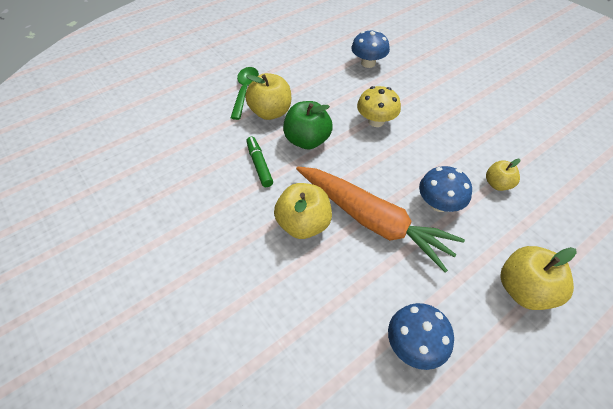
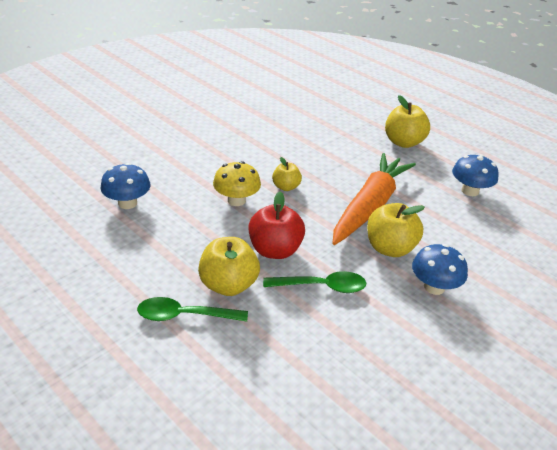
camera: 100 degrees left, 15 degrees down
green marker [246,137,273,187] -> green spoon [263,271,366,293]
green apple [283,101,333,149] -> red apple [248,191,305,259]
blue mushroom [419,166,472,212] -> blue mushroom moved to [412,244,468,295]
yellow apple [486,159,520,191] -> yellow apple moved to [272,157,302,191]

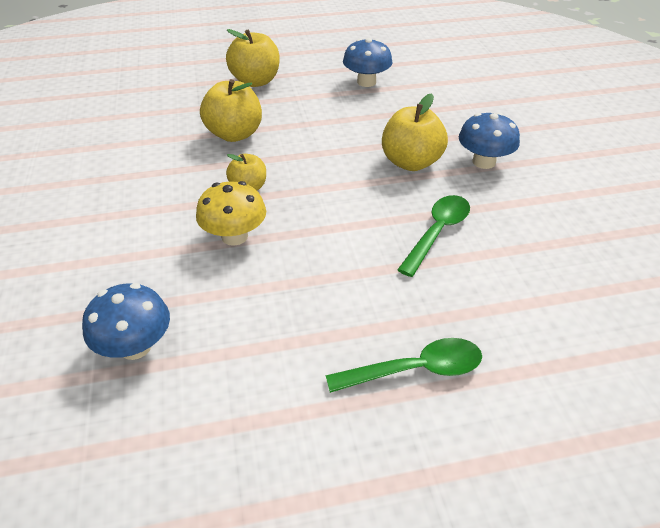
camera: 55 degrees left, 5 degrees up
green spoon [137,297,248,322] -> green spoon turned 135 degrees counterclockwise [326,338,482,393]
yellow apple [198,237,260,296] -> yellow apple moved to [200,79,262,142]
red apple [248,191,305,259] -> none
orange carrot [332,153,416,245] -> none

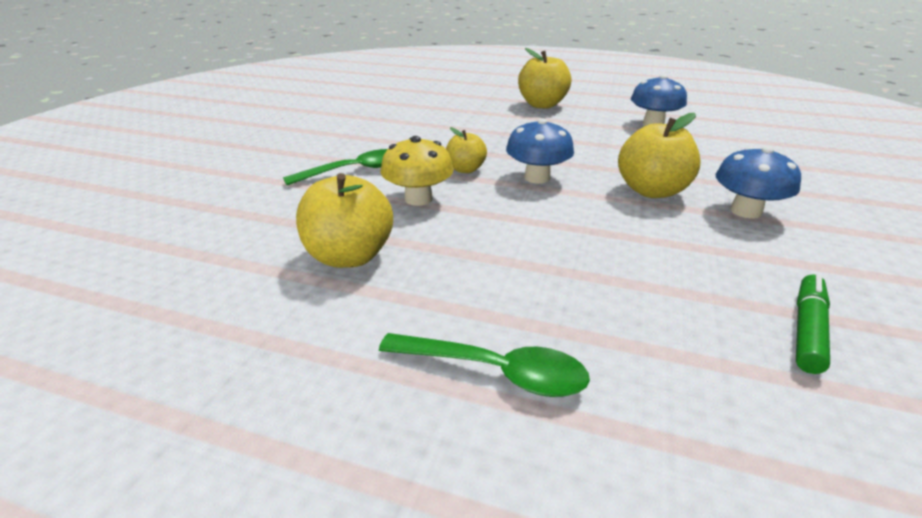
camera: 30 degrees right, 10 degrees down
blue mushroom [82,283,170,360] -> blue mushroom moved to [506,118,574,184]
yellow apple [200,79,262,142] -> yellow apple moved to [296,173,393,268]
green spoon [397,195,470,277] -> green spoon moved to [283,149,387,185]
none -> green marker [796,274,830,374]

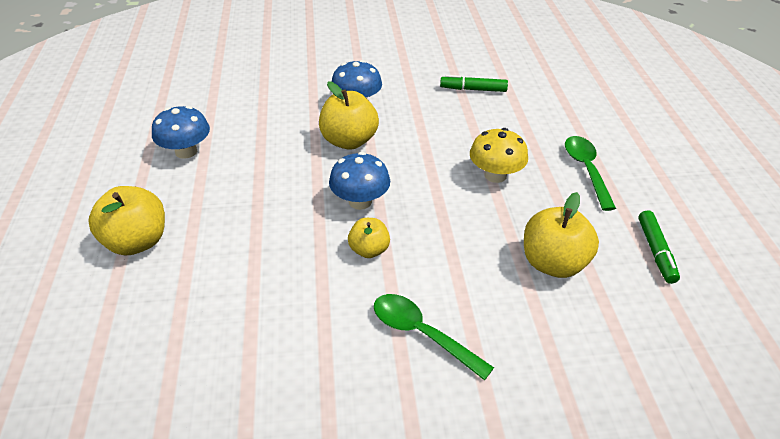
camera: 115 degrees left, 10 degrees up
yellow mushroom [381,136,454,206] -> yellow mushroom moved to [470,128,528,183]
none -> green marker [638,210,680,284]

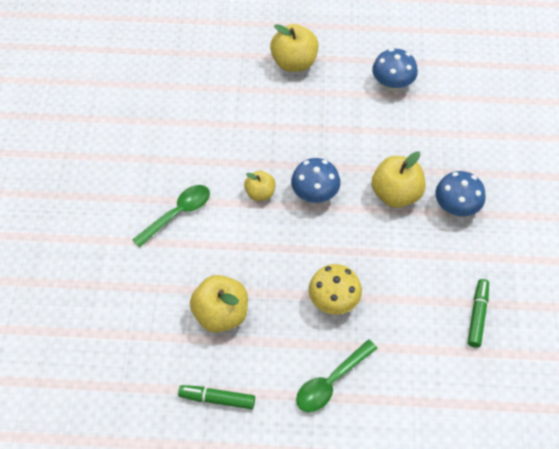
camera: 100 degrees right, 15 degrees up
green spoon [565,136,616,211] -> green spoon turned 135 degrees clockwise [296,339,378,412]

